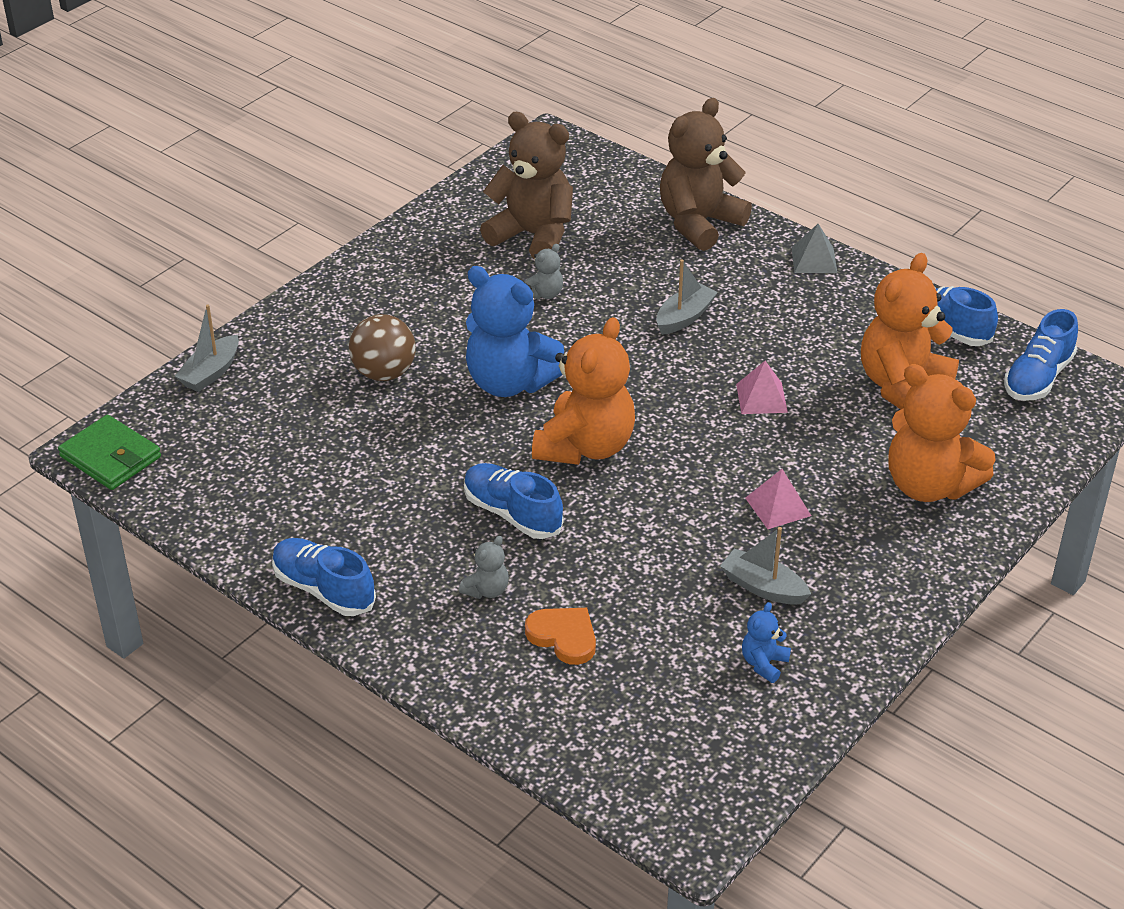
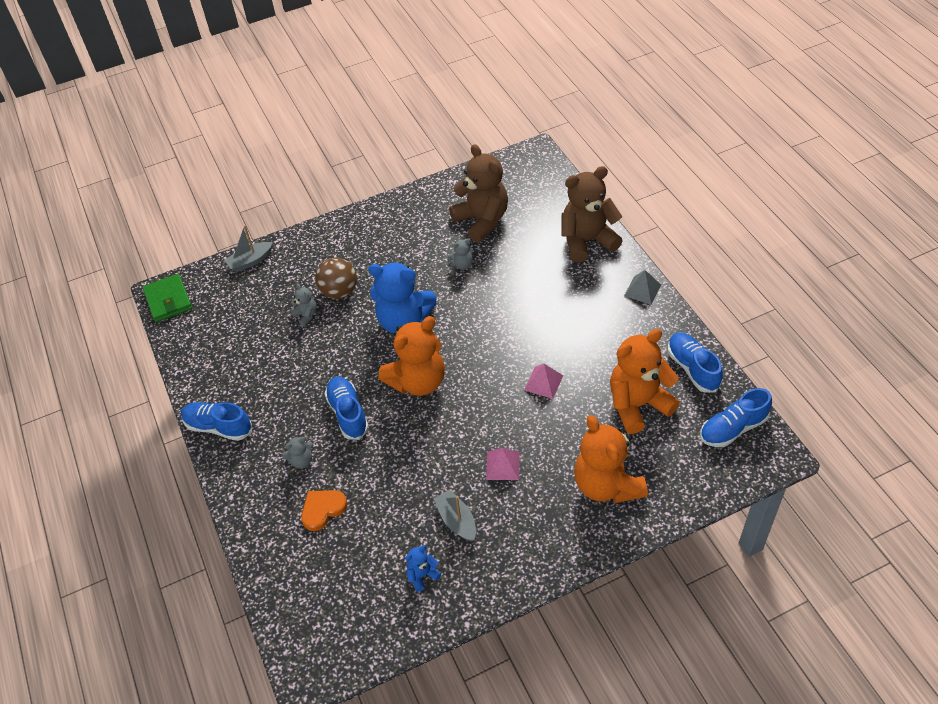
camera: 30 degrees right, 10 degrees up
blue shoe [272,538,376,616] -> blue shoe turned 45 degrees counterclockwise [181,402,252,441]
blue teddy bear [466,266,564,397] -> blue teddy bear turned 45 degrees counterclockwise [368,262,437,334]
orange heart [525,608,596,665] -> orange heart turned 105 degrees counterclockwise [301,490,347,531]
grey boat [656,259,718,335] -> none
none -> grey teddy bear [290,284,317,327]

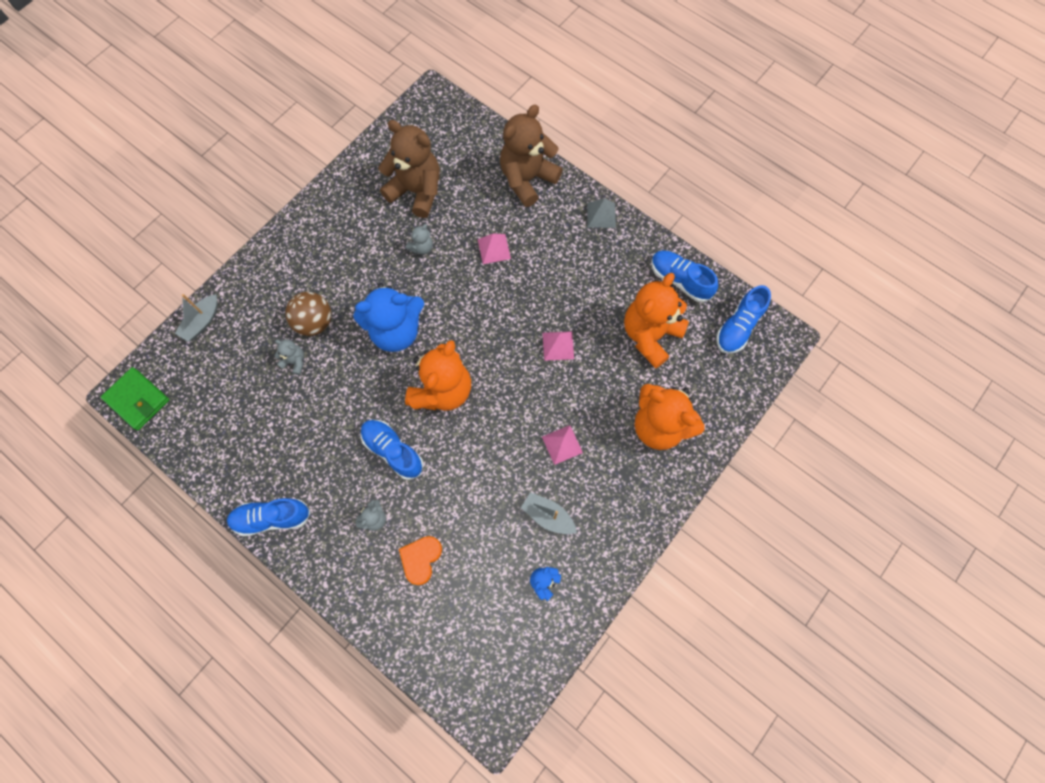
camera: 30 degrees left, 20 degrees up
none -> pink pyramid [478,233,511,264]

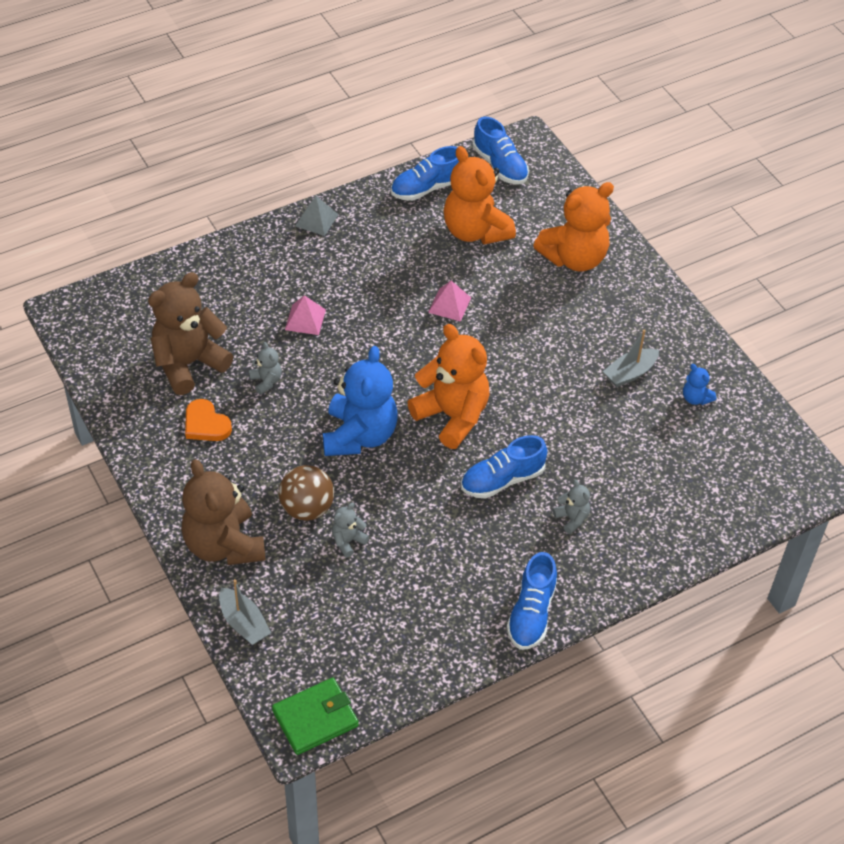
camera: 70 degrees left, 20 degrees down
orange heart [399,536,442,585] -> orange heart moved to [185,399,232,441]
brown teddy bear [500,105,563,207] -> brown teddy bear moved to [181,459,266,565]
pink pyramid [542,425,583,465] -> none

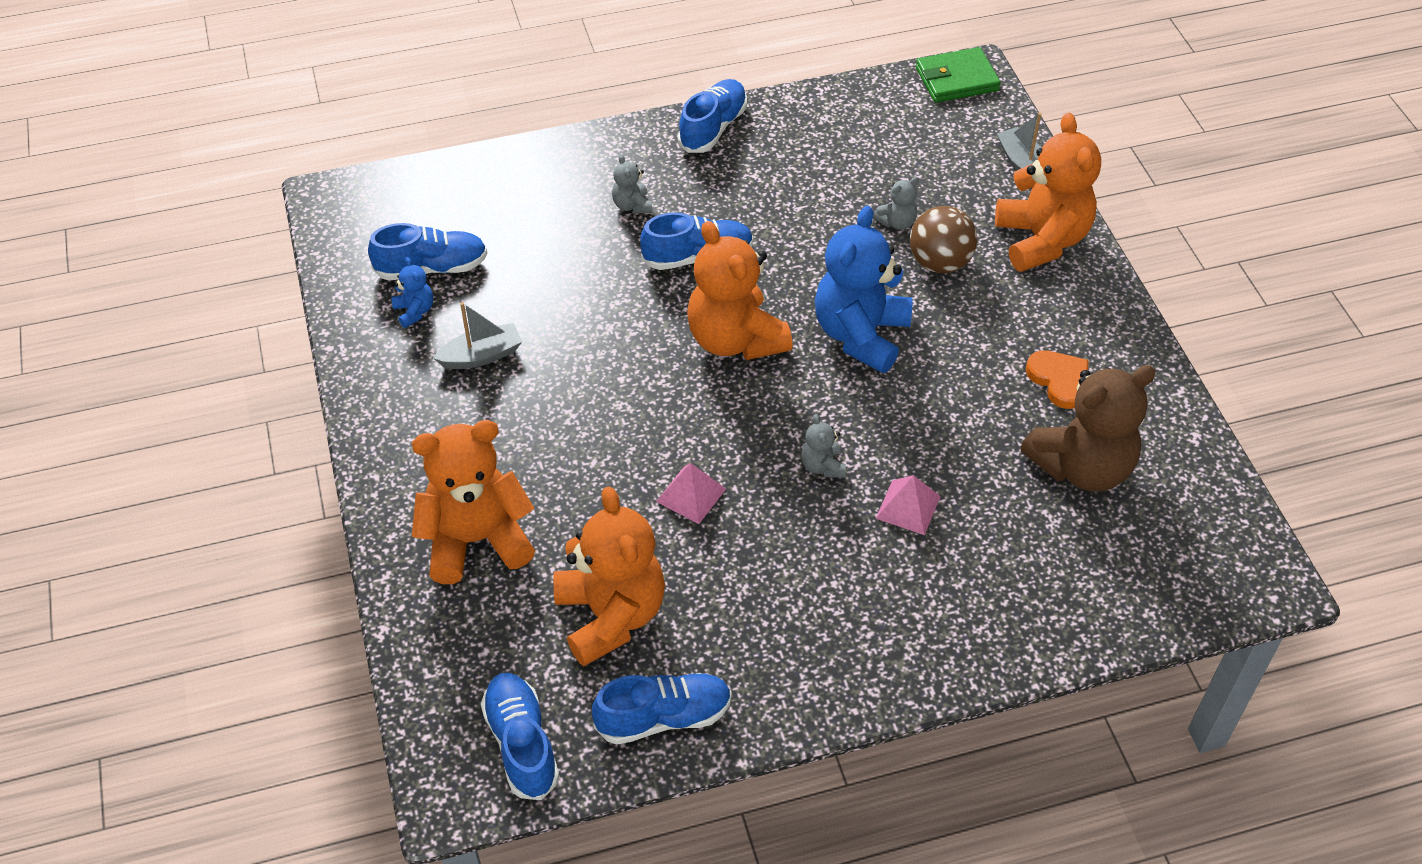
camera: 165 degrees left, 0 degrees up
brown teddy bear [181,459,266,565] -> orange teddy bear [995,113,1101,272]
grey teddy bear [249,342,282,395] -> grey teddy bear moved to [801,414,846,478]
grey pyramid [295,196,338,236] -> none
none -> blue shoe [368,223,487,281]

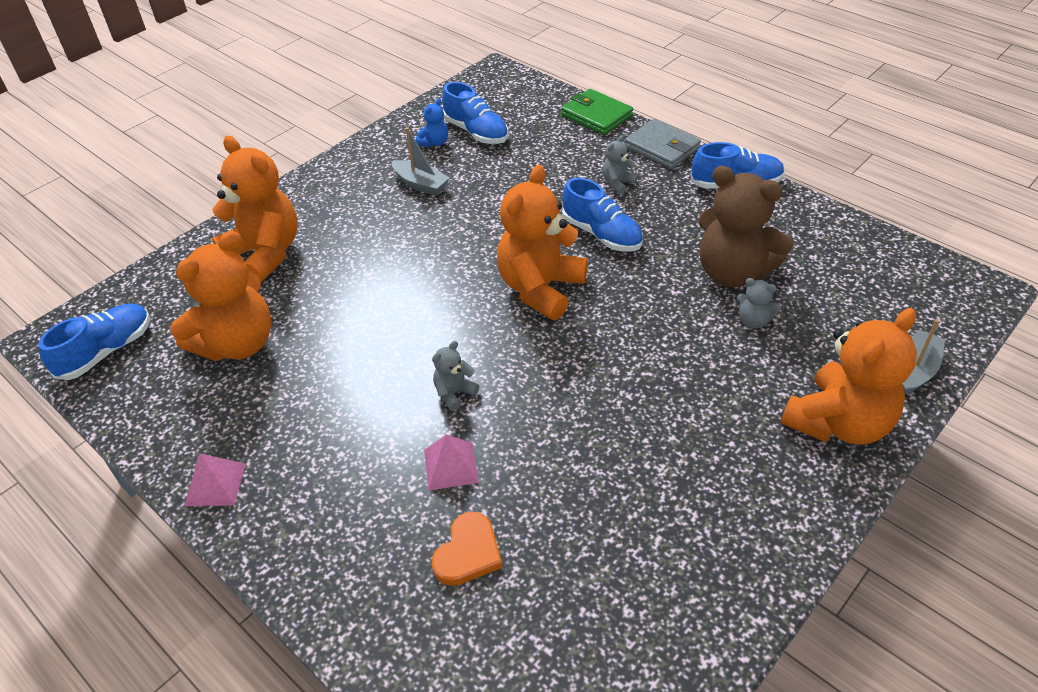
camera: 60 degrees right, 5 degrees down
blue shoe [592,673,732,745] -> none
pink pyramid [656,463,726,524] -> pink pyramid moved to [185,454,246,506]
blue teddy bear [815,206,913,373] -> none
brown ball [910,206,977,273] -> none
green wallet [916,47,1001,103] -> green wallet moved to [561,89,633,135]
brown teddy bear [1020,365,1156,492] -> brown teddy bear moved to [698,166,793,287]
orange heart [1026,350,1088,409] -> orange heart moved to [431,512,502,586]
none -> grey wallet [625,119,701,169]

